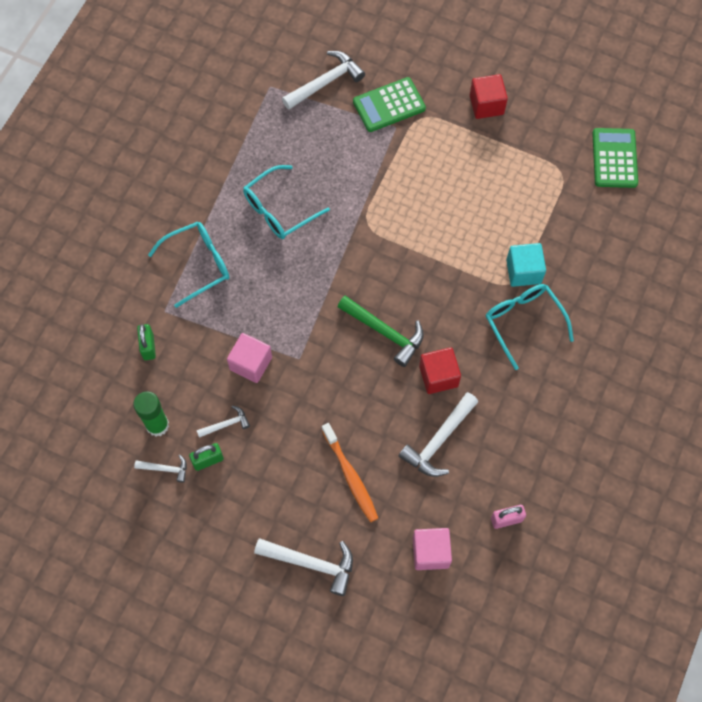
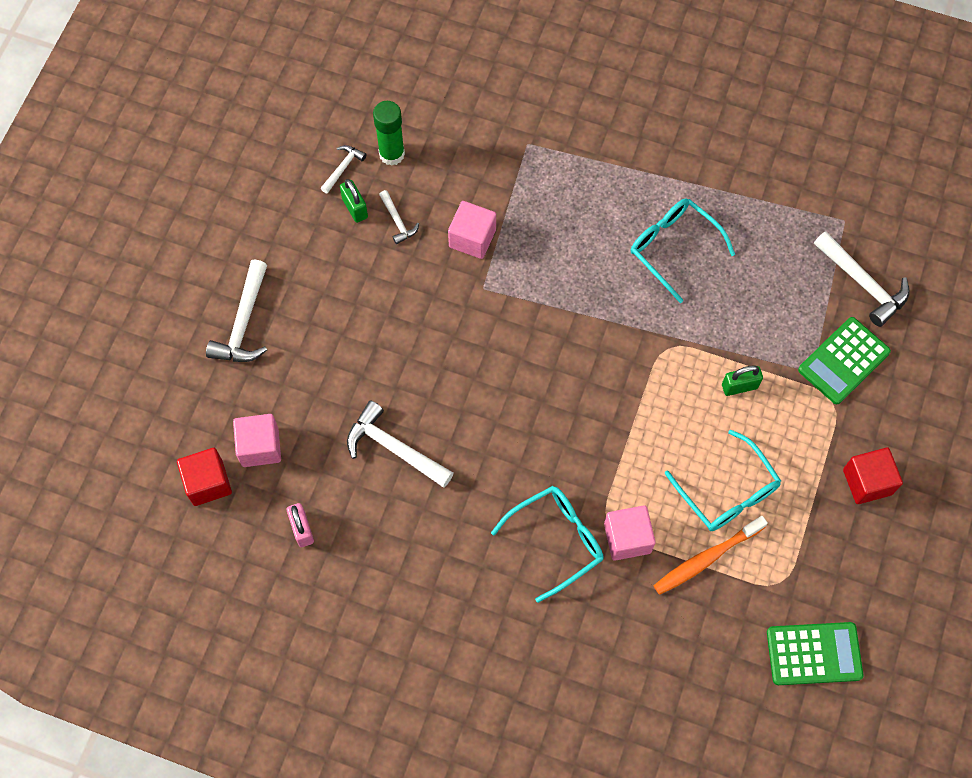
camera: 85 degrees right, 0 degrees up
white hammer [134,455,187,483] -> white hammer turned 150 degrees counterclockwise [321,145,367,194]
green padlock [137,324,156,360] -> green padlock moved to [722,366,763,396]
turquoise glasses [148,221,229,308] -> turquoise glasses moved to [664,429,781,531]
orange toothbrush [322,423,378,522] -> orange toothbrush moved to [653,516,768,595]
green hammer [338,296,424,367] -> none
green calculator [353,77,426,132] -> green calculator turned 105 degrees counterclockwise [798,317,891,404]
red cube [419,347,461,394] -> red cube moved to [177,448,232,506]
turquoise cube [506,243,546,287] -> pink cube [604,505,656,561]

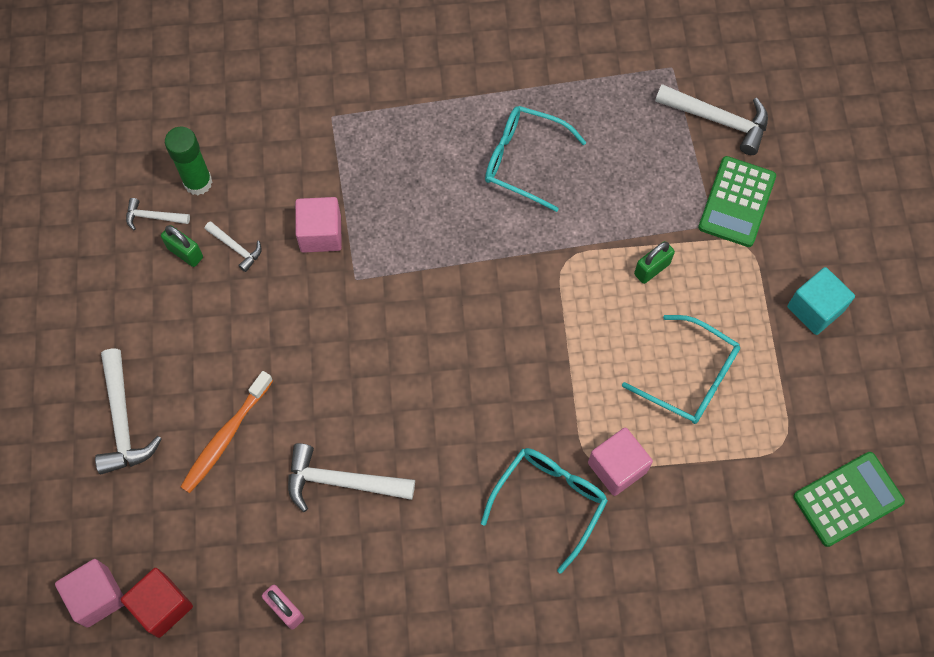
camera: 25 degrees left, 0 degrees up
pink cube [233,414,281,467] -> pink cube moved to [55,559,124,628]
white hammer [321,145,367,194] -> white hammer turned 90 degrees counterclockwise [126,198,190,230]
orange toothbrush [653,516,768,595] -> orange toothbrush moved to [180,371,273,493]
red cube [843,448,903,504] -> turquoise cube [787,267,855,335]

